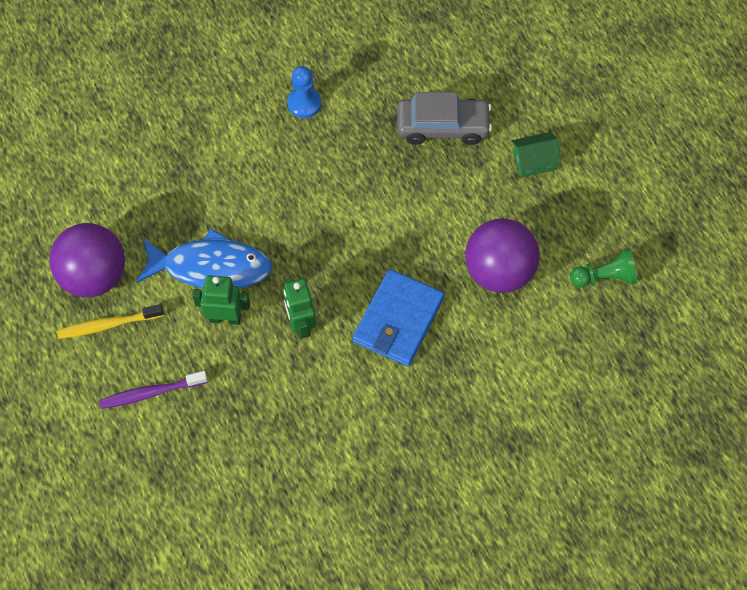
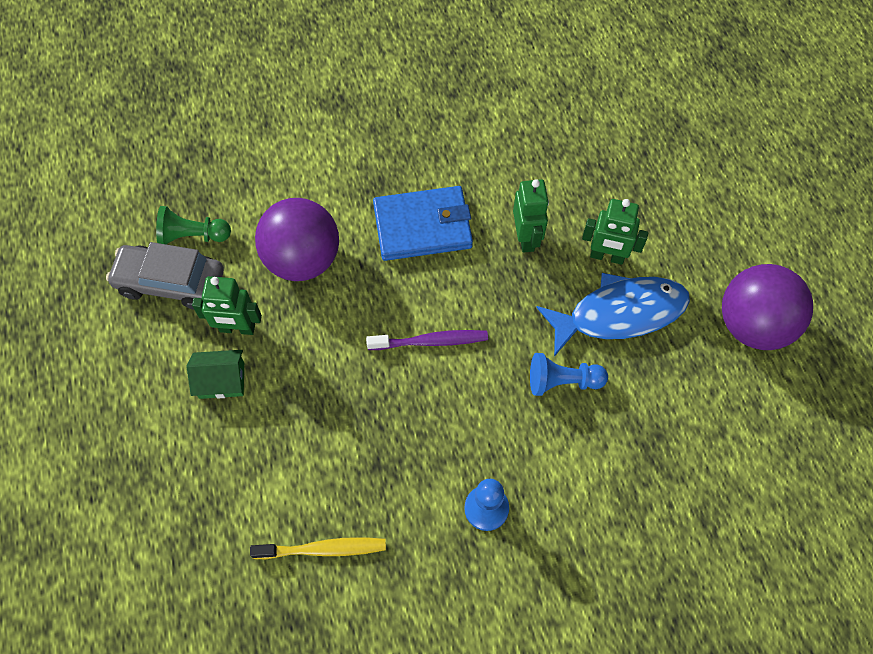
camera: 170 degrees left, 0 degrees up
yellow toothbrush [57,304,164,339] -> yellow toothbrush moved to [250,537,386,559]
purple toothbrush [99,371,208,409] -> purple toothbrush moved to [366,330,488,350]
blue fish [136,229,272,288] -> blue fish turned 150 degrees clockwise [536,273,690,357]
blue wallet [352,269,445,366] -> blue wallet turned 45 degrees clockwise [373,186,473,261]
grey car [398,92,492,145] -> grey car moved to [106,242,224,310]
none -> green robot [192,276,262,335]
none -> blue pawn [530,353,608,396]

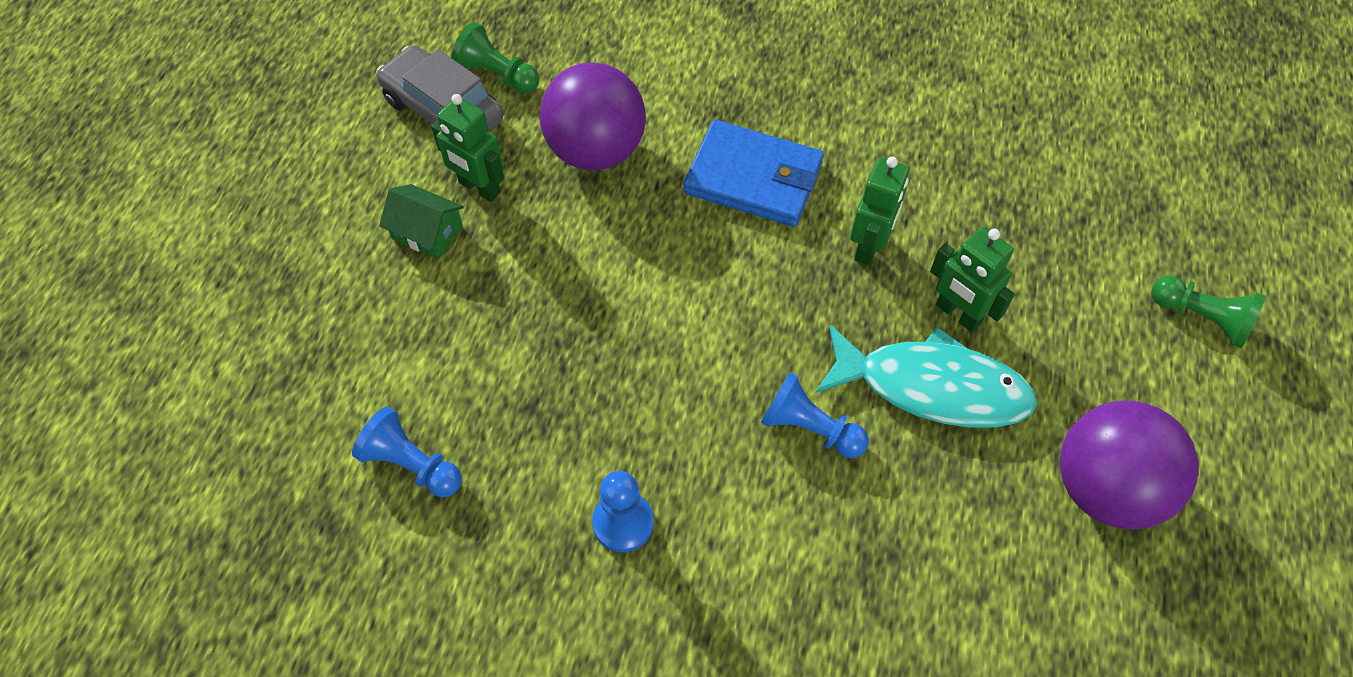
camera: 30 degrees right, 5 degrees down
yellow toothbrush [250,537,386,559] -> blue pawn [352,407,462,497]
purple toothbrush [366,330,488,350] -> none
blue fish [536,273,690,357] -> turquoise fish [816,325,1037,428]
none -> green pawn [1151,276,1266,348]

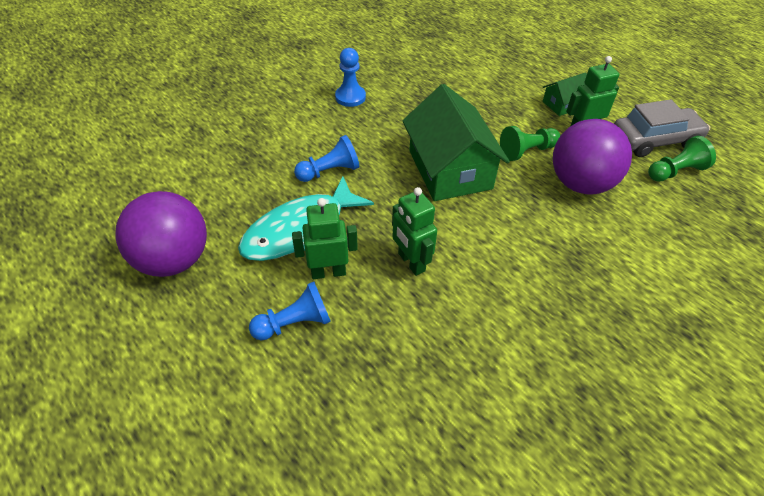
camera: 125 degrees right, 10 degrees down
blue pawn [352,407,462,497] -> blue pawn moved to [249,282,331,340]
blue wallet [683,120,824,227] -> none
green pawn [1151,276,1266,348] -> green pawn moved to [500,126,560,161]
none -> green house [402,84,510,201]

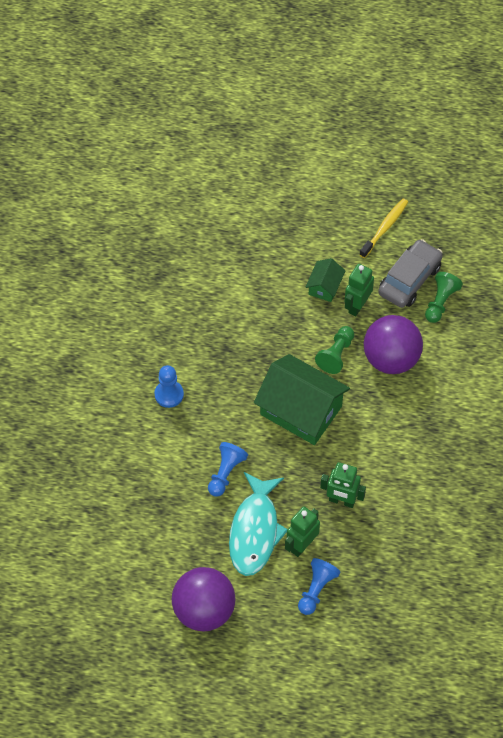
camera: 40 degrees left, 10 degrees up
none -> yellow toothbrush [359,199,408,258]

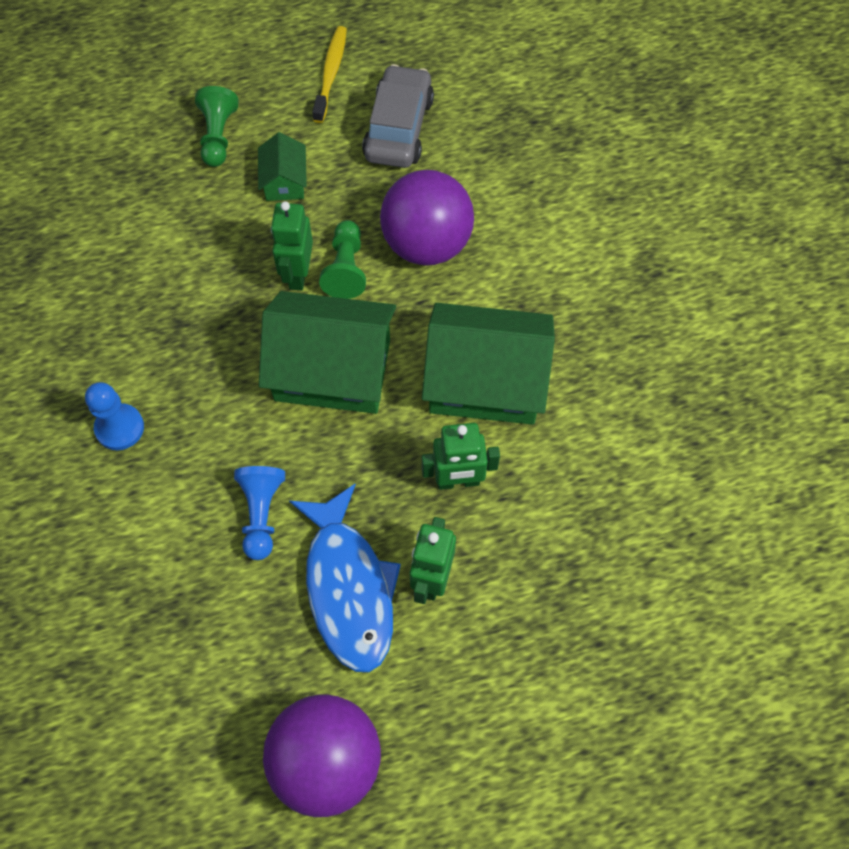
camera: 25 degrees left, 5 degrees up
turquoise fish [229,472,288,576] -> blue fish [289,483,401,672]
blue pawn [298,558,341,615] -> none
green robot [345,264,374,316] -> green robot moved to [271,201,313,290]
green pawn [425,272,463,323] -> green pawn moved to [195,86,239,167]
none -> green house [422,303,555,425]

